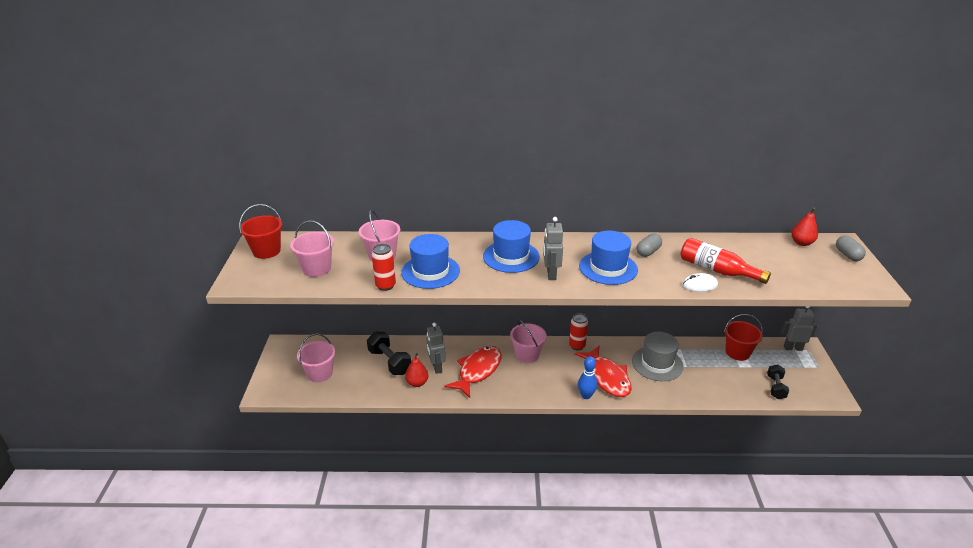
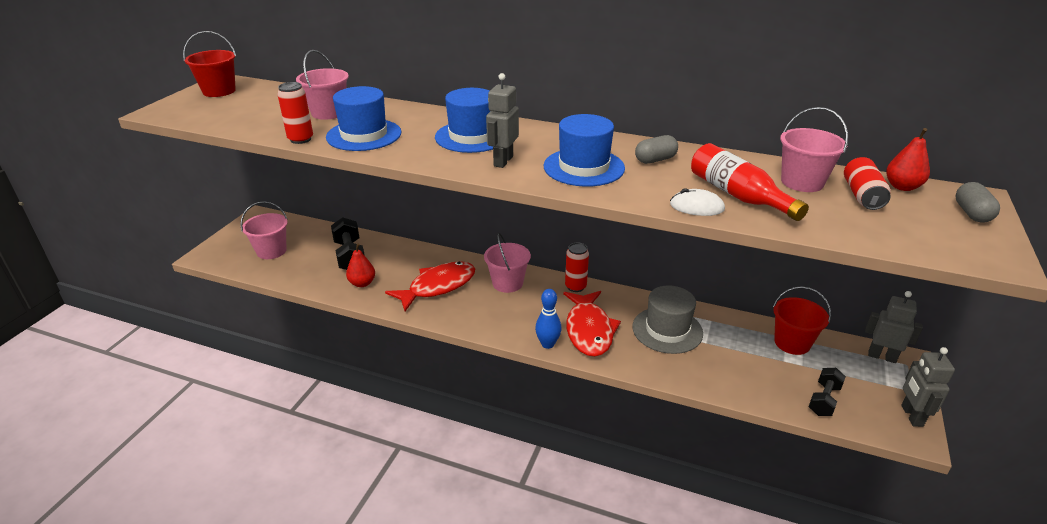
camera: 20 degrees right, 0 degrees up
pink bucket [290,220,334,277] -> pink bucket moved to [780,107,848,192]
grey robot [426,323,446,374] -> grey robot moved to [901,347,955,427]
none -> red can [844,157,891,210]

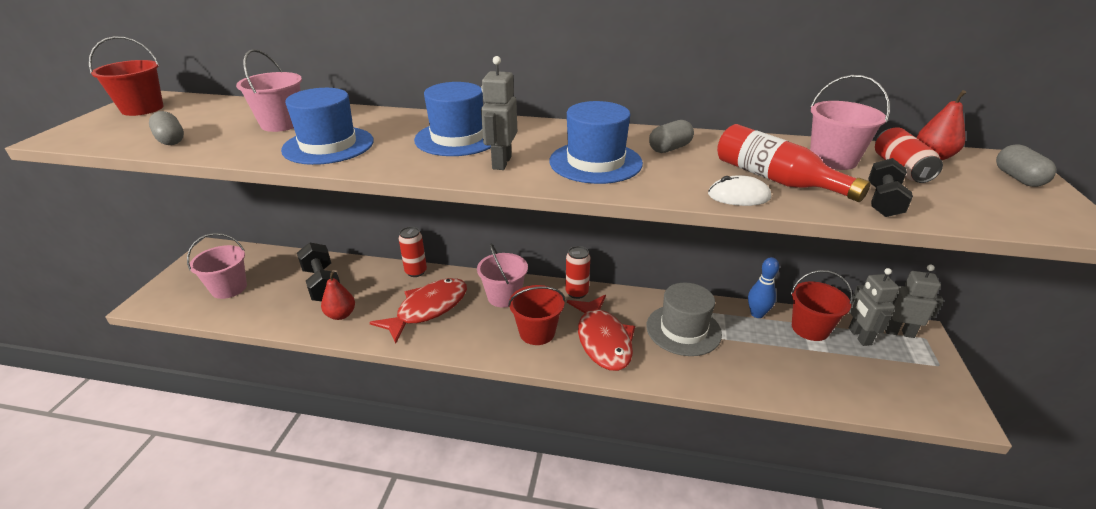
camera: 10 degrees left, 0 degrees up
red can [277,82,313,144] -> red can moved to [399,227,427,277]
blue bowling pin [535,289,561,349] -> blue bowling pin moved to [748,257,779,318]
black dumbbell [809,368,846,416] -> black dumbbell moved to [868,158,913,217]
grey robot [901,347,955,427] -> grey robot moved to [849,268,899,346]
none -> grey capsule [149,111,184,145]
none -> red bucket [508,285,565,345]

